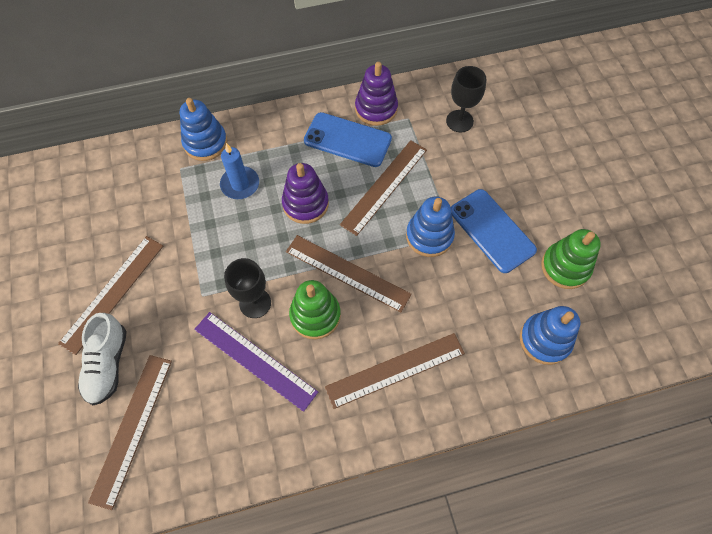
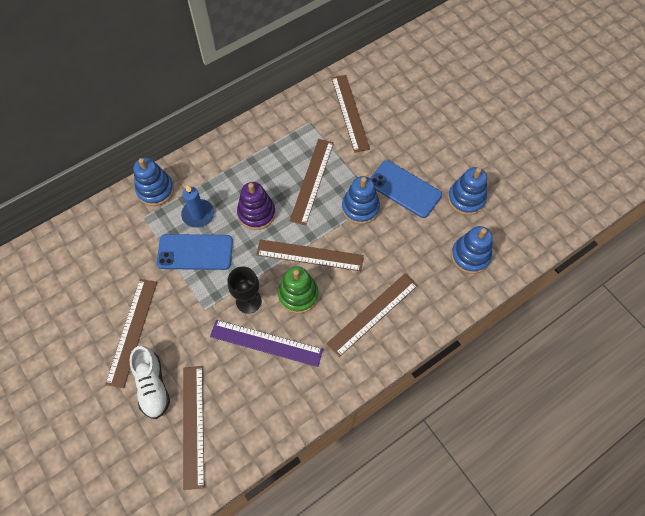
camera: 20 degrees left, 0 degrees up
blue phone [304,112,392,167] -> blue phone moved to [156,234,233,270]
purple stacking toy [355,62,398,126] -> none
black goblet [446,66,486,133] -> brown ruler [332,75,370,153]
green stacking toy [541,229,601,289] -> blue stacking toy [448,167,487,215]

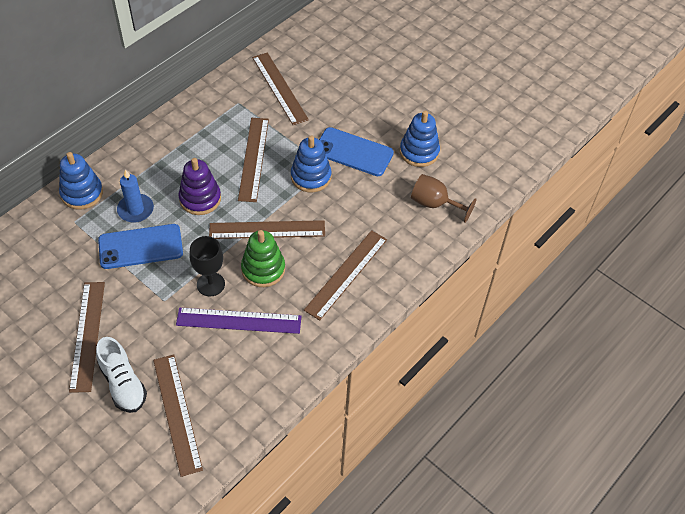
camera: 15 degrees left, 10 degrees down
blue stacking toy [451,226,493,274] -> brown goblet [411,174,477,223]

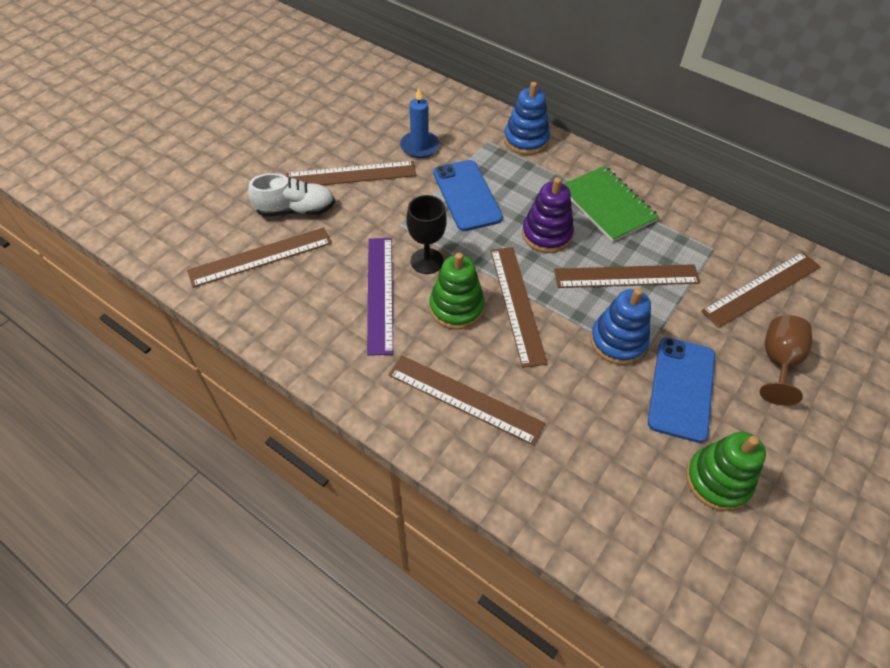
camera: 85 degrees right, 0 degrees up
white shoe [96,337,147,413] -> white shoe turned 150 degrees counterclockwise [248,173,335,217]
blue candle [117,169,154,223] -> blue candle moved to [400,87,439,158]
blue stacking toy [400,111,440,167] -> green stacking toy [686,432,766,511]
brown goblet [411,174,477,223] -> brown goblet moved to [760,315,812,406]
none -> green notebook [564,166,659,242]

